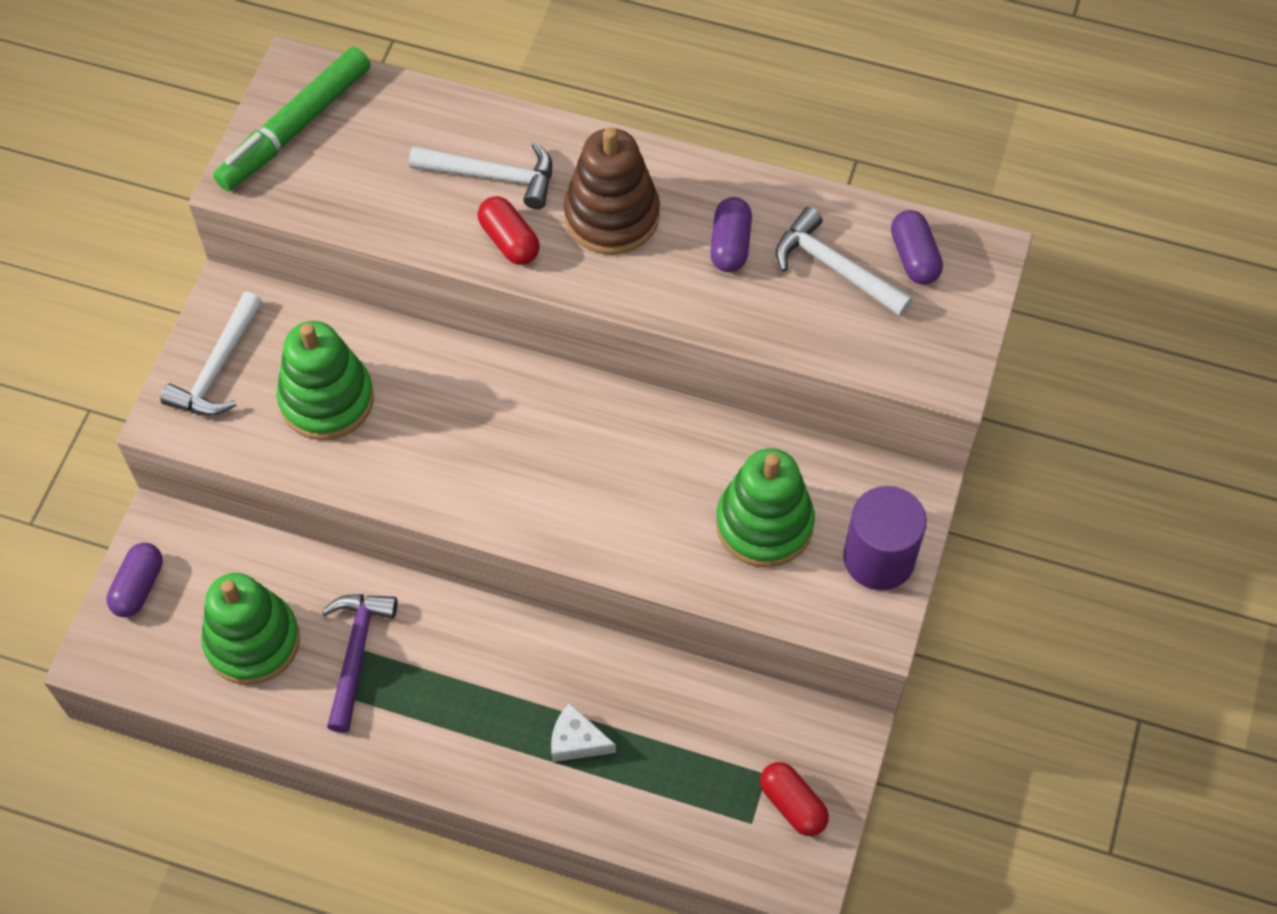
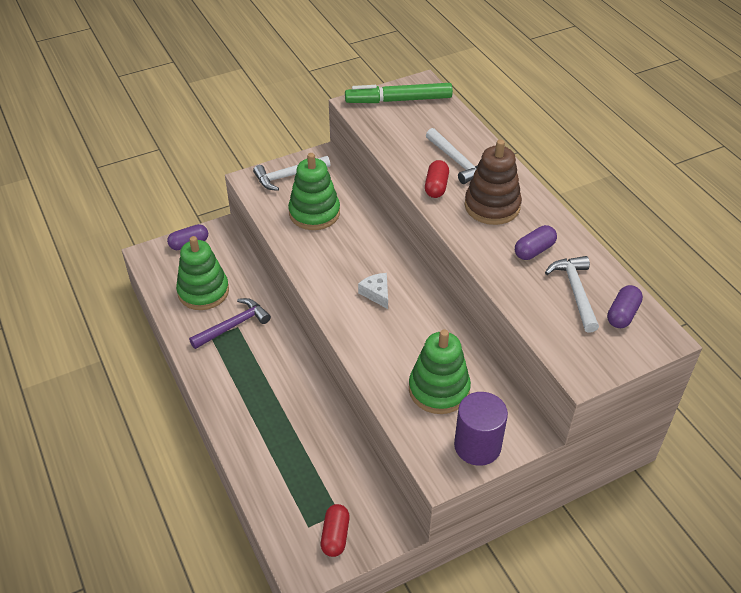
camera: 45 degrees right, 15 degrees down
white cheese [551,703,616,762] -> white cheese moved to [358,273,388,309]

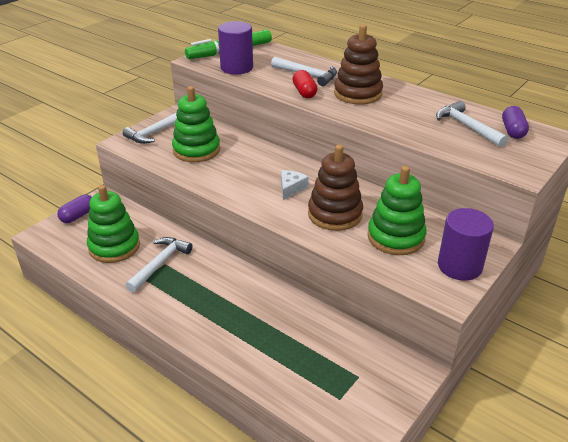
camera: 25 degrees left, 10 degrees down
purple hammer [189,298,271,349] -> white hammer [125,237,193,292]
red capsule [321,504,350,557] -> none
white cheese [358,273,388,309] -> white cheese turned 75 degrees clockwise [281,170,309,200]
purple capsule [515,225,557,260] -> none
none -> purple cylinder [218,21,253,74]
none -> brown stacking toy [308,145,363,231]

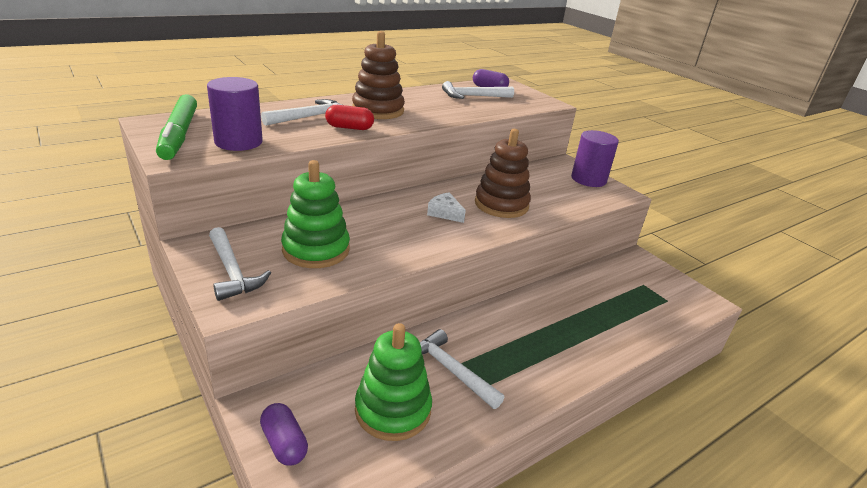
camera: 75 degrees left, 5 degrees down
green stacking toy [368,166,427,255] -> none

